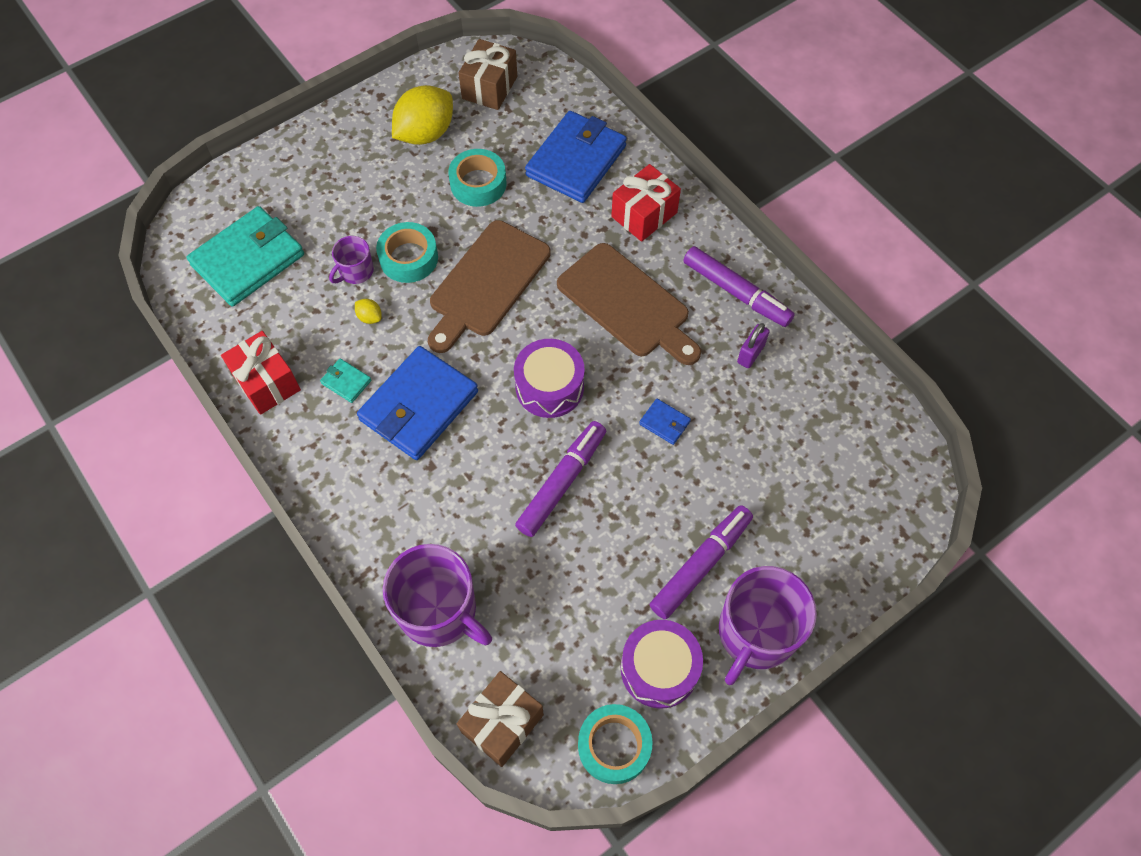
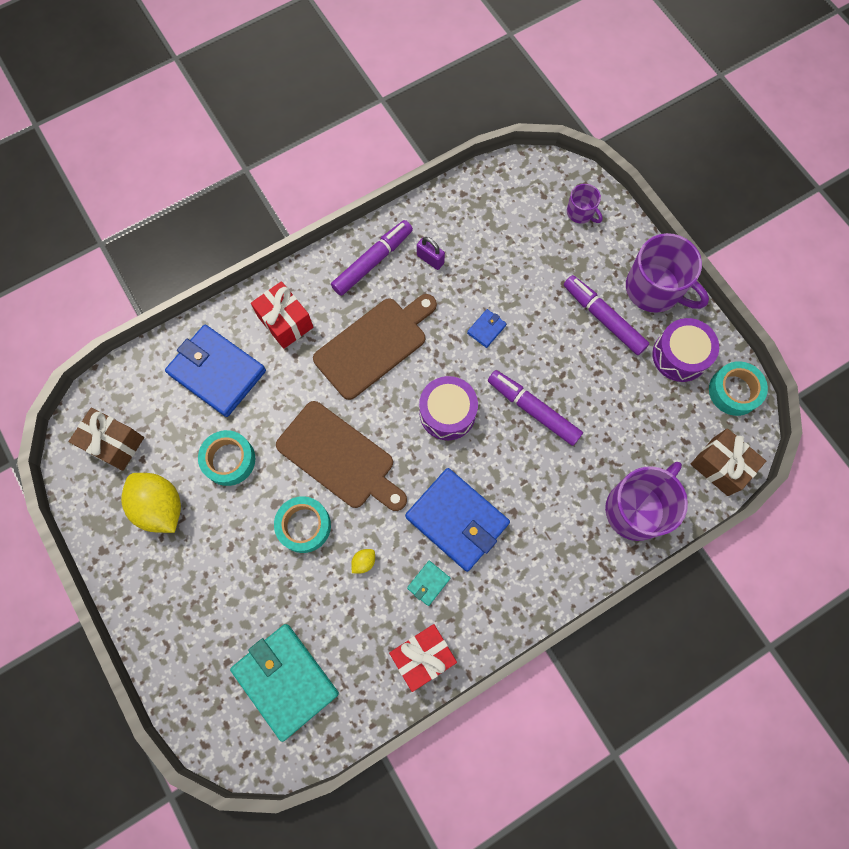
camera: 85 degrees left, 10 degrees up
purple mug [329,236,374,284] -> purple mug moved to [567,184,603,223]

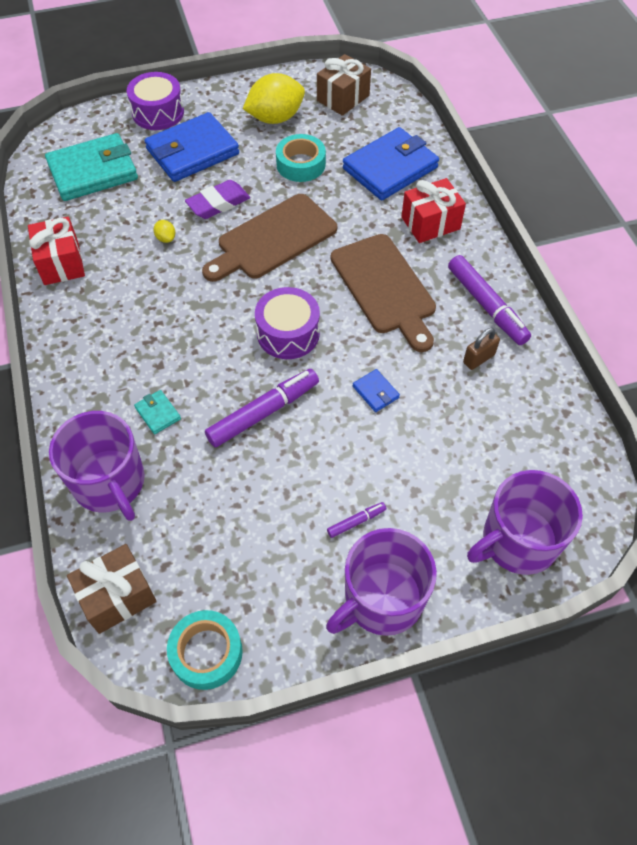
camera: 105 degrees right, 15 degrees down
turquoise tape [274,496,331,553] -> purple eraser [185,180,250,219]
blue wallet [405,468,510,572] -> blue wallet moved to [144,112,239,182]
turquoise wallet [407,561,450,606] -> turquoise wallet moved to [134,390,181,434]
purple padlock [417,237,445,270] -> brown padlock [463,328,500,370]
purple marker [564,275,650,355] -> purple marker [327,502,386,538], size x0.47
purple mug [567,184,603,223] -> purple mug [467,470,583,575], size x1.97
purple drum [652,318,719,382] -> purple drum moved to [127,72,184,130]

